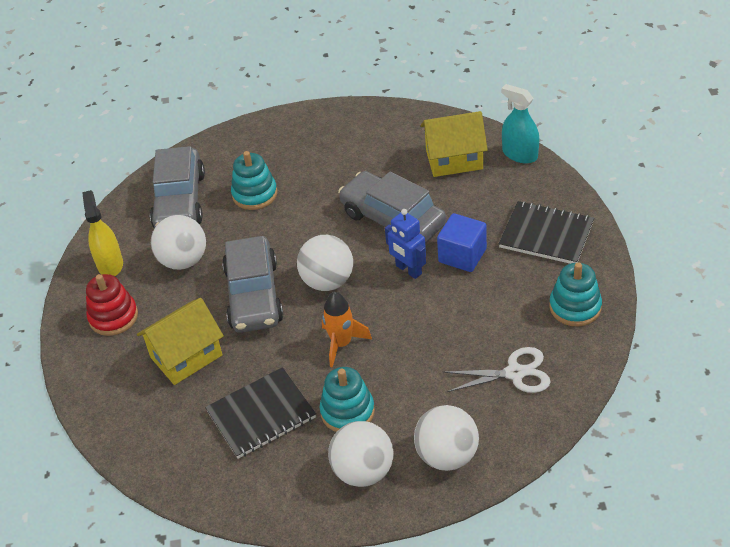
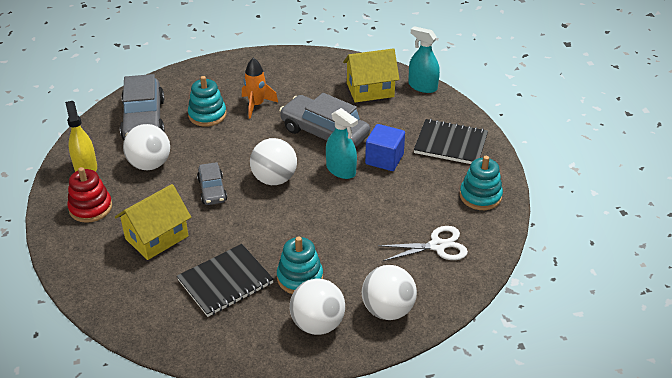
camera: 10 degrees left, 5 degrees down
grey car [222,236,283,333] -> grey car [197,162,227,205], size x0.56
orange rocket [322,292,372,368] -> orange rocket moved to [242,58,278,119]
blue robot [385,209,426,279] -> turquoise spray bottle [326,108,358,179]

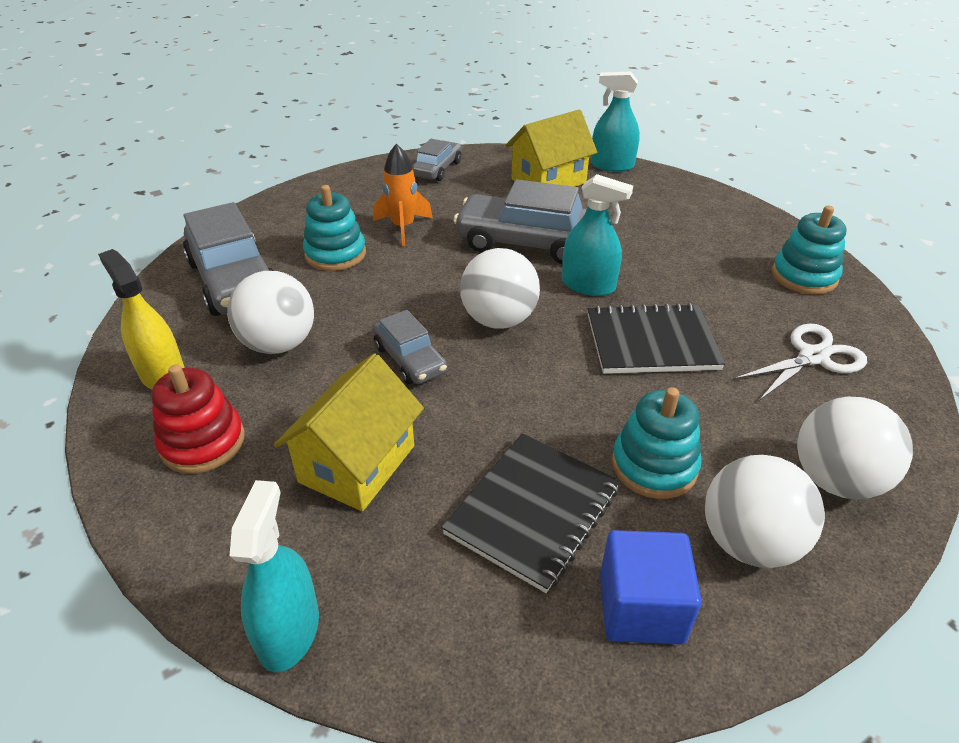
camera: 20 degrees left, 0 degrees up
blue cube [365,124,405,171] -> blue cube moved to [600,530,702,644]
black notebook [414,119,488,164] -> black notebook moved to [588,303,725,374]
none -> turquoise spray bottle [229,480,319,673]
none -> grey car [412,139,462,181]

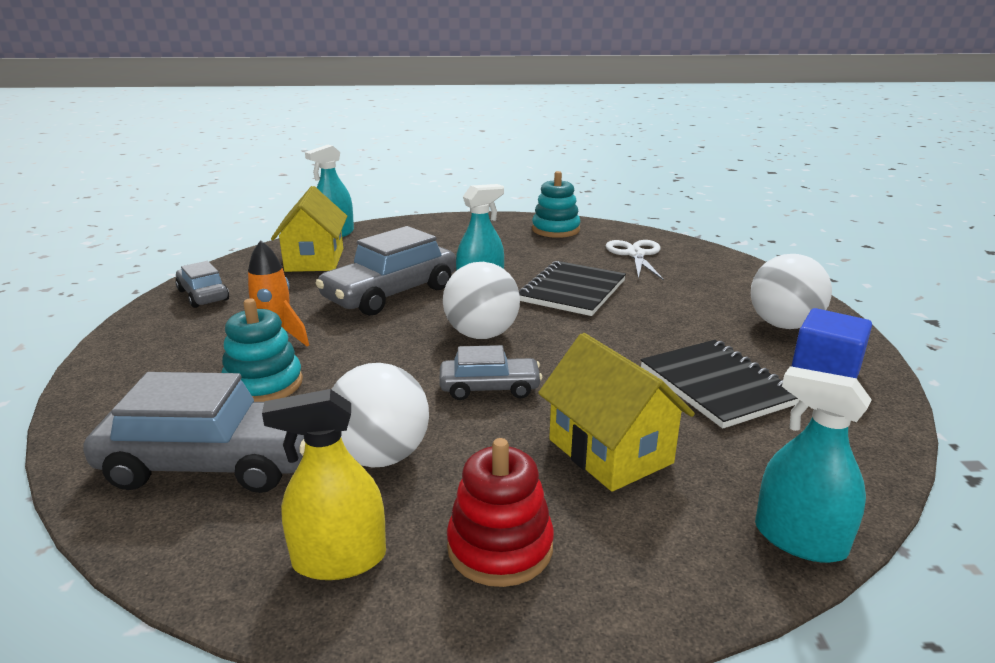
camera: 60 degrees left, 15 degrees down
turquoise stacking toy [612,387,702,499] -> none
white ball [797,397,913,500] -> none

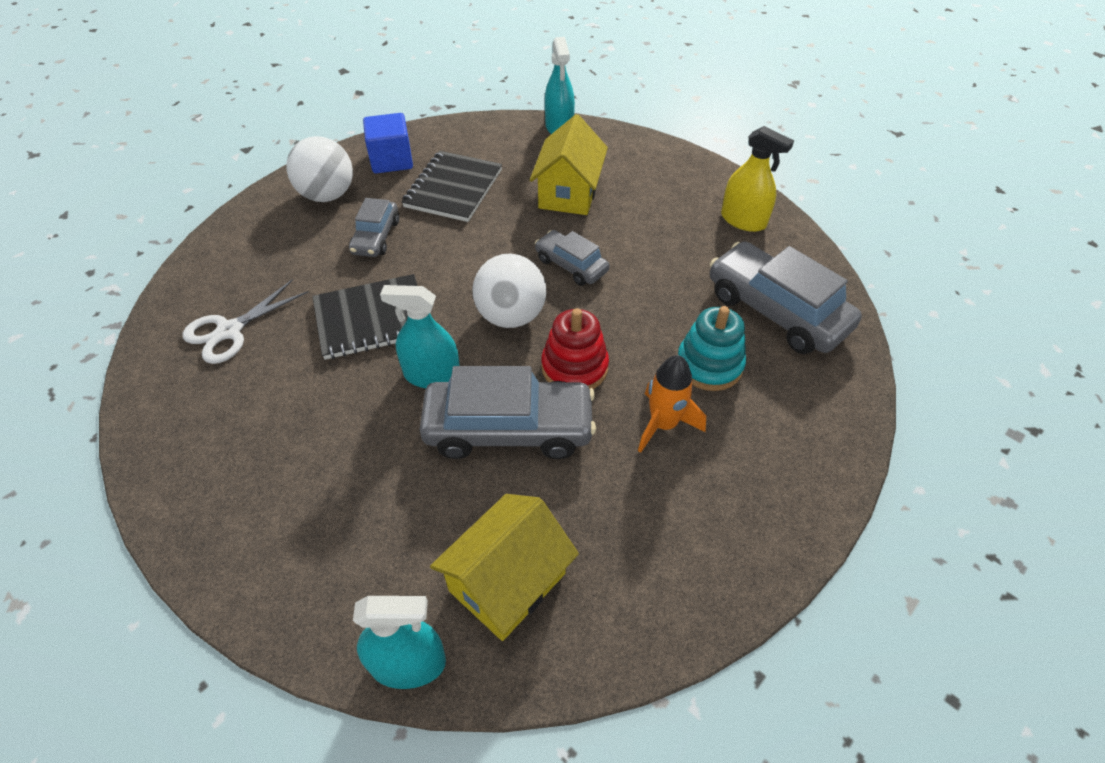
camera: 135 degrees left, 25 degrees up
grey car [175,261,229,308] -> grey car moved to [349,198,399,257]
white ball [331,363,429,468] -> none
red stacking toy [447,438,554,587] -> red stacking toy moved to [541,308,609,389]
turquoise stacking toy [532,171,581,238] -> none

